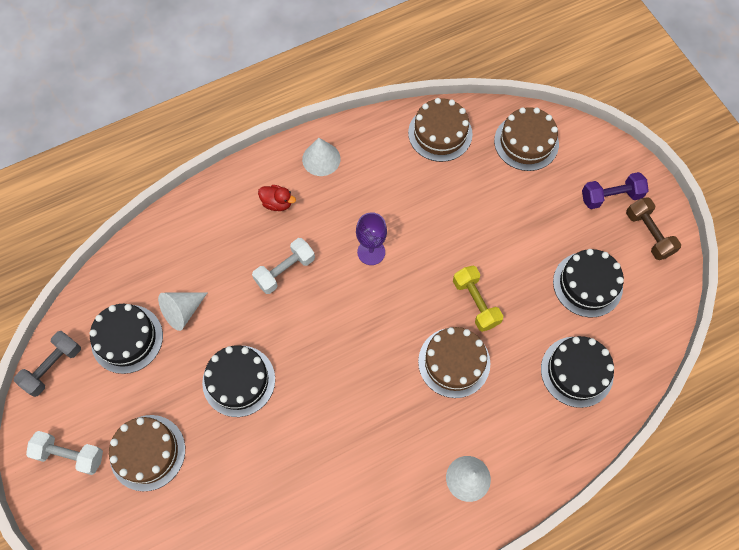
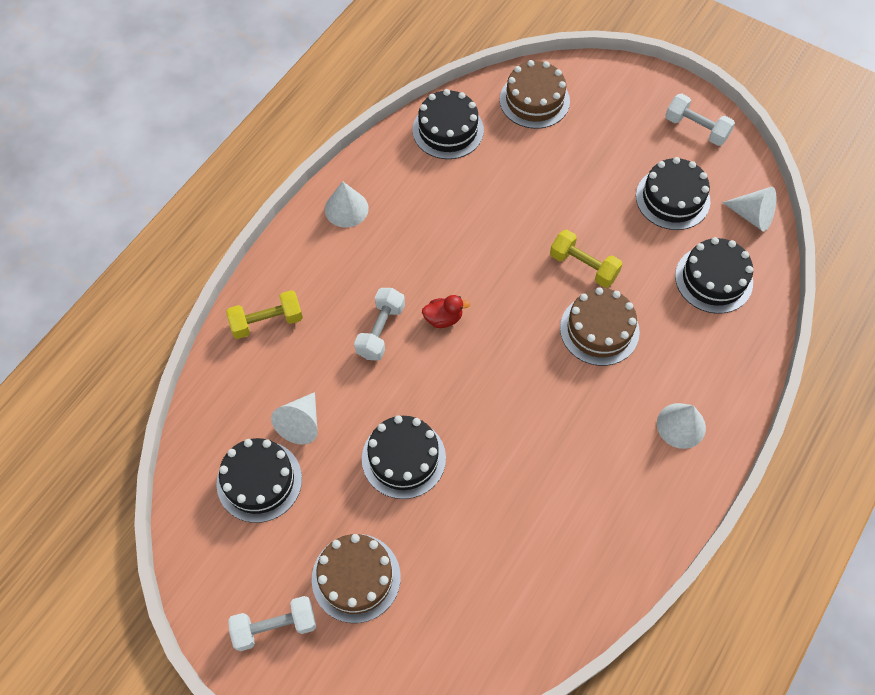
camera: 30 degrees left, 5 degrees down
grey dumbbell [14,331,81,397] -> none
red duck [258,185,296,211] -> red duck moved to [422,295,470,328]
purple goblet [356,212,387,265] -> none
brown cake [408,98,473,162] -> black cake [412,89,484,159]
purple dumbbell [582,172,649,209] -> none
brown dumbbell [626,197,681,260] -> white dumbbell [665,93,735,146]
none -> yellow dumbbell [226,290,303,339]
none -> white cone [722,187,777,231]

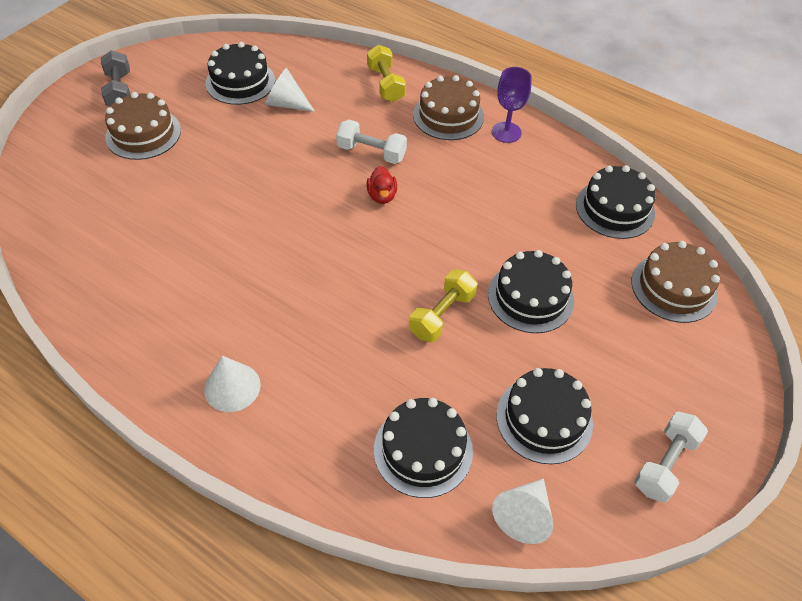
camera: 90 degrees right, 10 degrees down
white dumbbell [228,596,316,651] -> grey dumbbell [101,50,131,107]
white cone [325,181,369,228] -> purple goblet [492,67,532,143]
black cake [362,415,446,499] -> black cake moved to [488,250,574,333]
brown cake [560,287,640,366] -> brown cake moved to [413,75,484,140]

